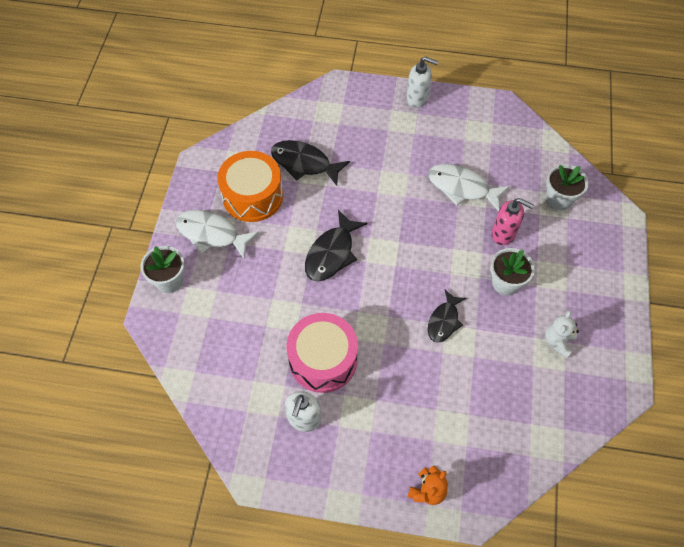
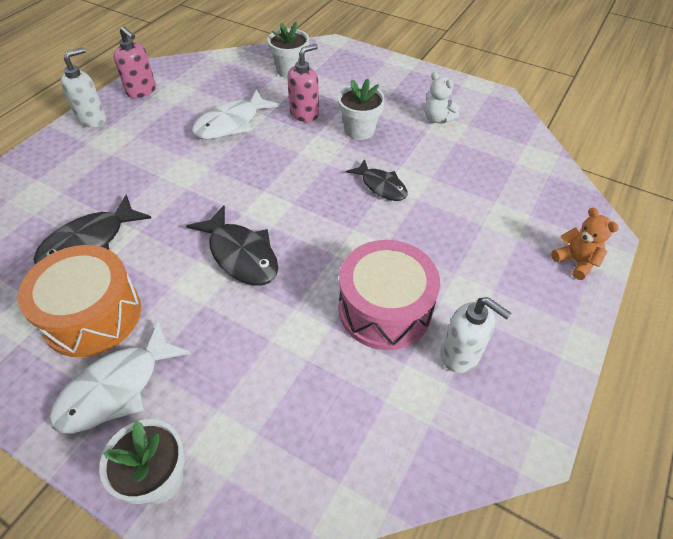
camera: 70 degrees left, 10 degrees down
none -> pink soap dispenser [114,26,156,98]

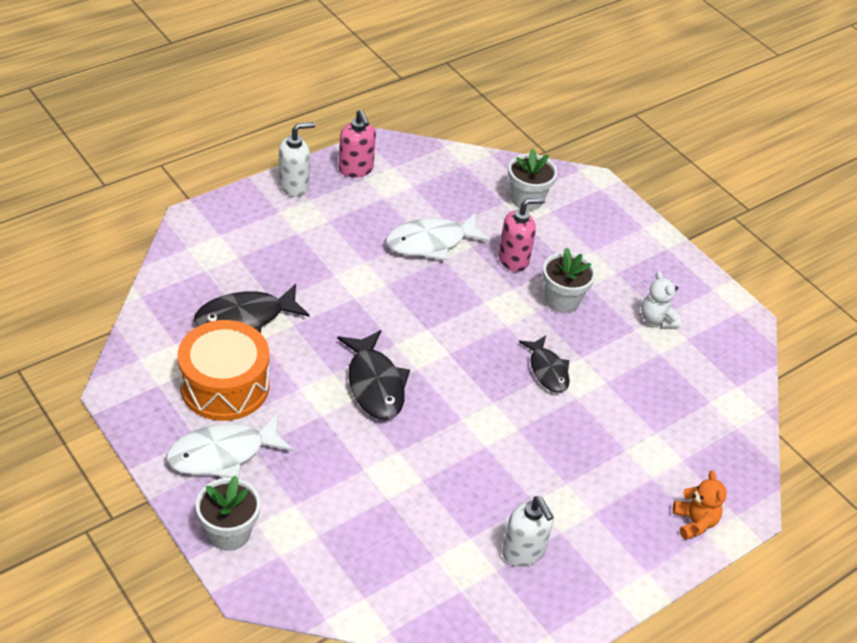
camera: 20 degrees right, 5 degrees down
pink drum [339,240,440,350] -> none

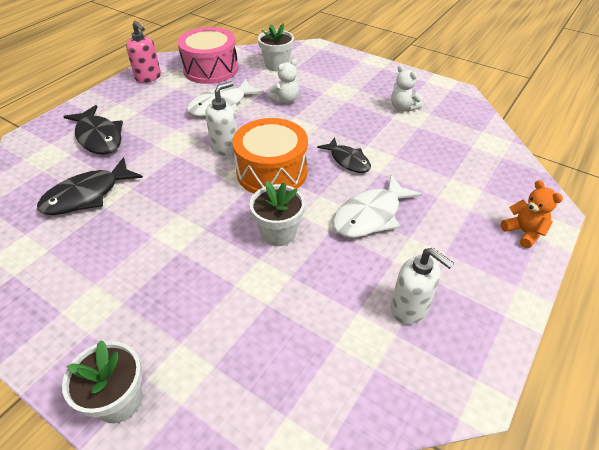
camera: 15 degrees left, 0 degrees up
white fish [166,413,293,479] -> white fish moved to [333,175,422,238]
orange drum [178,320,270,421] -> orange drum moved to [232,118,308,193]
white soap dispenser [279,122,315,197] -> white soap dispenser moved to [205,81,238,156]
black fish [337,330,410,420] -> black fish moved to [63,105,123,154]
pink soap dispenser [498,198,545,272] -> white teddy bear [268,59,299,103]
white flower pot [542,247,596,313] -> white flower pot moved to [250,181,305,246]
none -> pink drum [177,27,238,84]

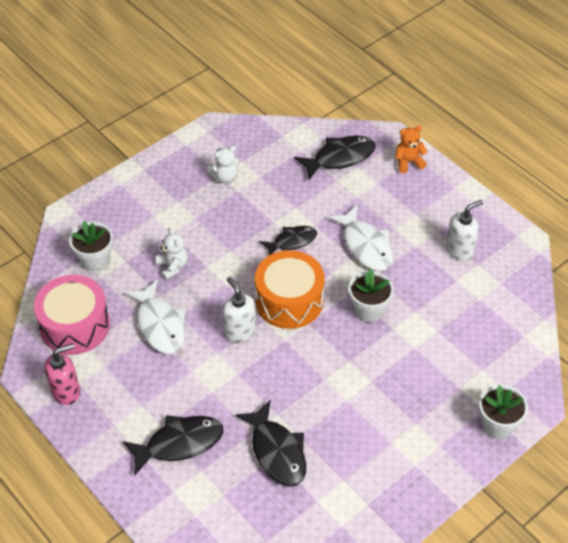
camera: 75 degrees left, 5 degrees up
none -> black fish [294,135,376,180]

